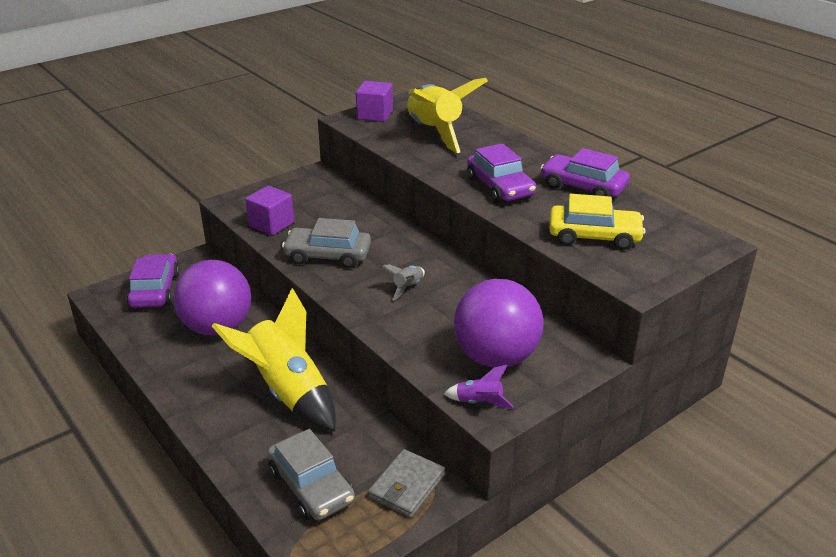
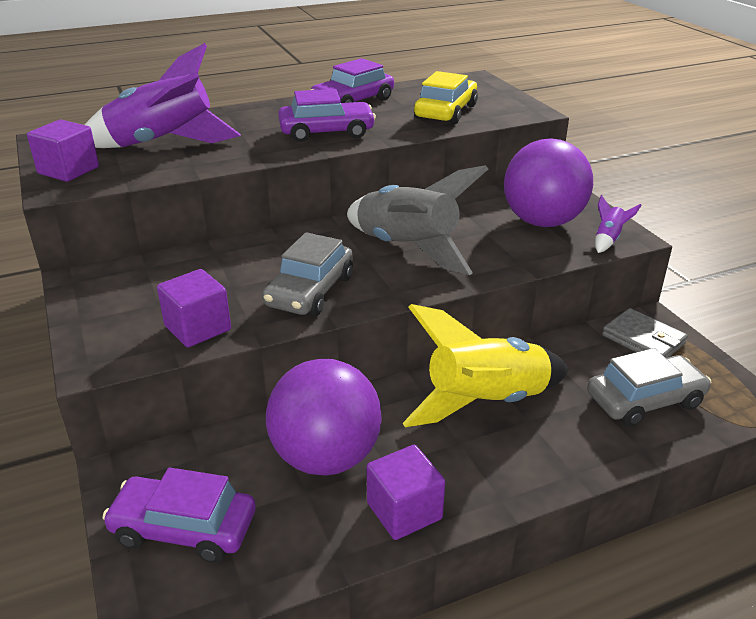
camera: 75 degrees left, 0 degrees up
grey rocket [382,264,425,301] -> grey rocket [347,165,488,275], size x2.46
yellow rocket [407,78,488,153] -> purple rocket [85,43,241,148]
none -> purple cube [367,445,445,540]

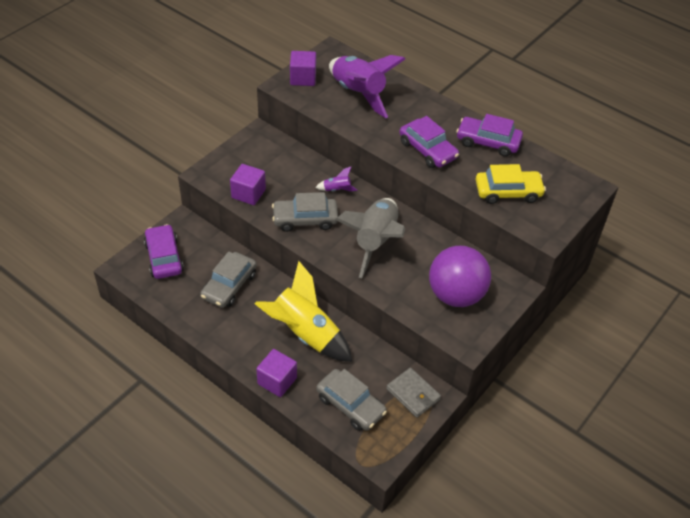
camera: 60 degrees right, 15 degrees up
purple ball [266,359,382,475] -> grey car [200,252,257,308]
purple cube [367,445,445,540] -> purple cube moved to [256,349,297,397]
purple rocket [595,195,642,253] -> purple rocket moved to [315,166,357,191]
grey wallet [602,308,688,358] -> grey wallet turned 60 degrees counterclockwise [386,368,441,418]

